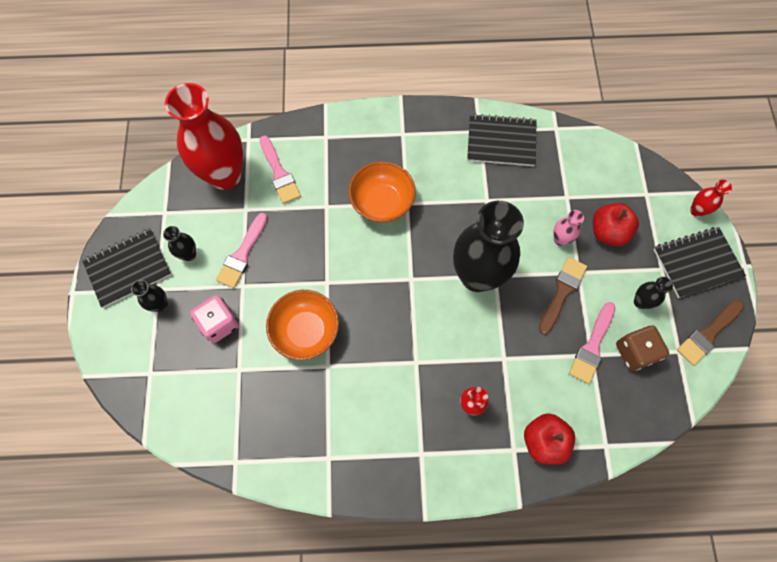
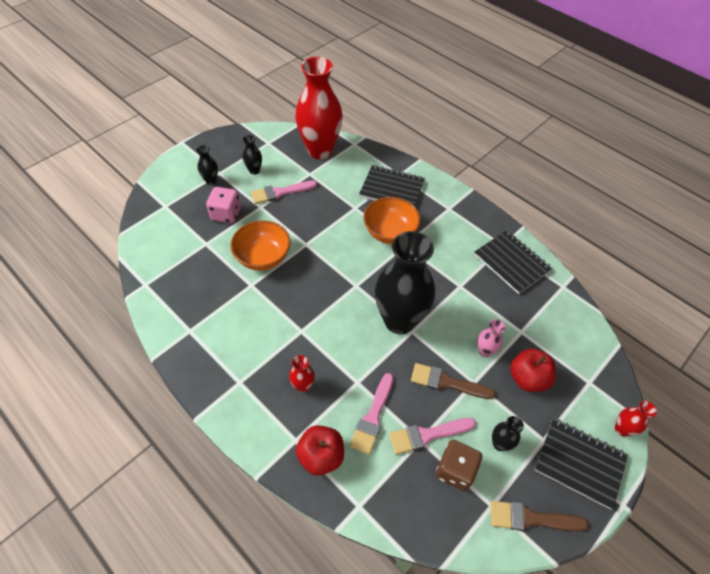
camera: 45 degrees right, 15 degrees down
black notebook [82,228,172,308] -> black notebook moved to [359,165,425,206]
pink brush [259,136,301,204] -> pink brush moved to [350,373,393,455]
brown brush [539,257,587,335] -> brown brush turned 150 degrees counterclockwise [411,363,496,399]

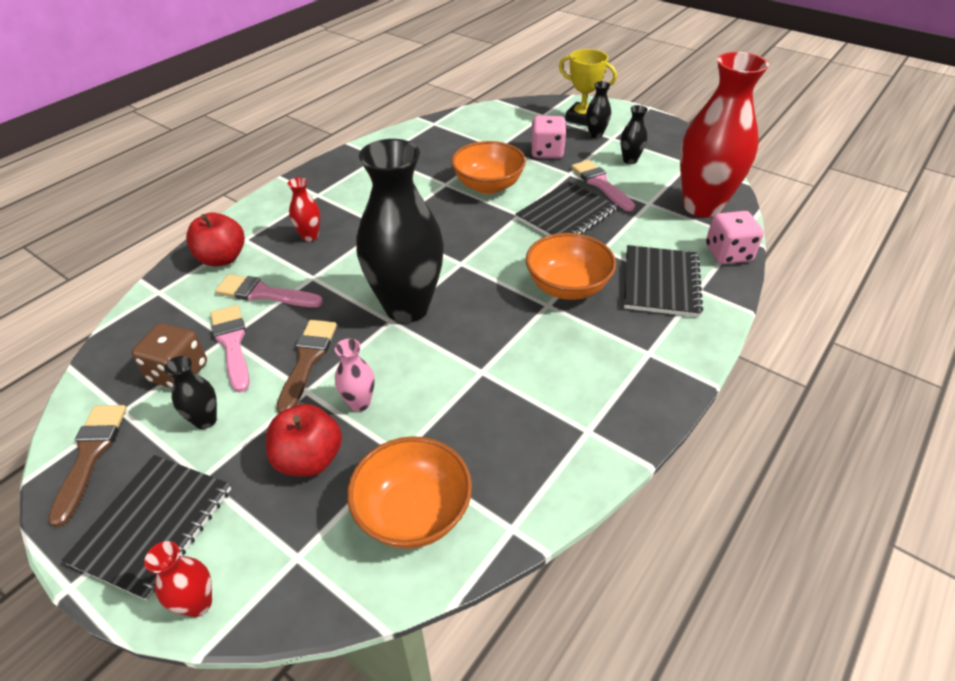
camera: 85 degrees right, 10 degrees down
black notebook [474,230,552,294] -> black notebook moved to [515,181,617,236]
none -> orange bowl [347,436,472,549]
none -> yellow trophy [559,49,617,126]
none -> pink dice [706,211,764,264]

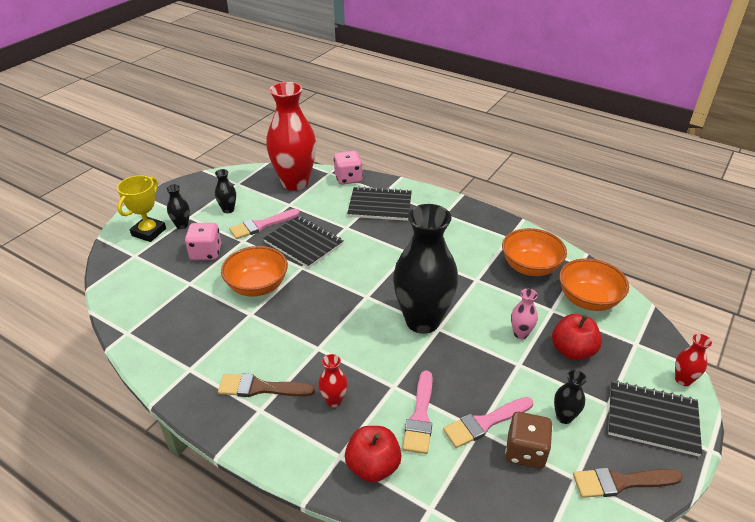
camera: 95 degrees left, 5 degrees down
brown brush [276,320,337,413] -> brown brush moved to [218,374,315,397]
orange bowl [526,233,616,300] -> orange bowl moved to [502,228,567,276]

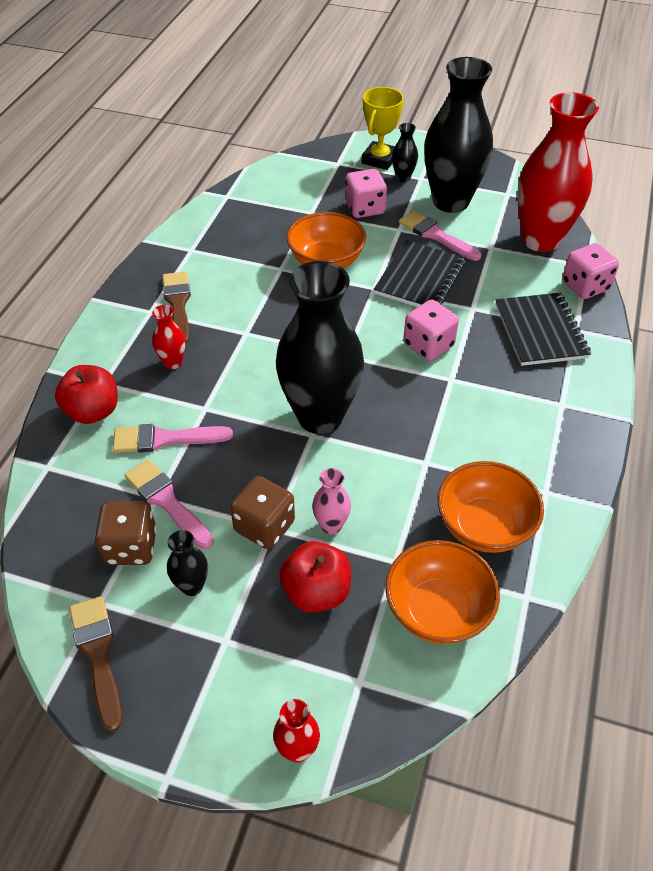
camera: 75 degrees right, 10 degrees up
yellow trophy [117,175,166,242] -> yellow trophy turned 75 degrees counterclockwise [361,87,404,170]
black vase [215,169,236,213] -> black vase [424,57,493,213], size x2.43
black notebook [608,380,702,457] -> none
none -> brown dice [230,476,295,549]
none -> pink dice [403,300,459,361]

